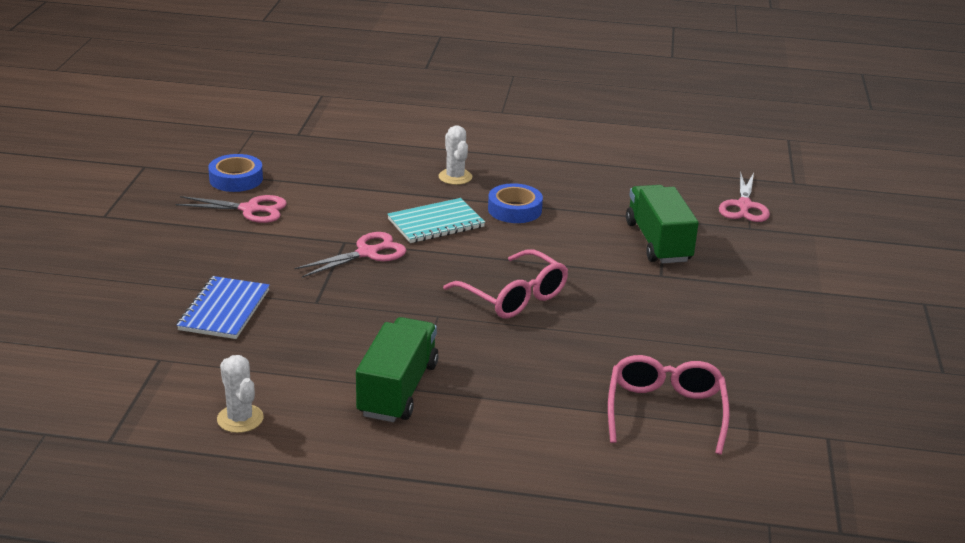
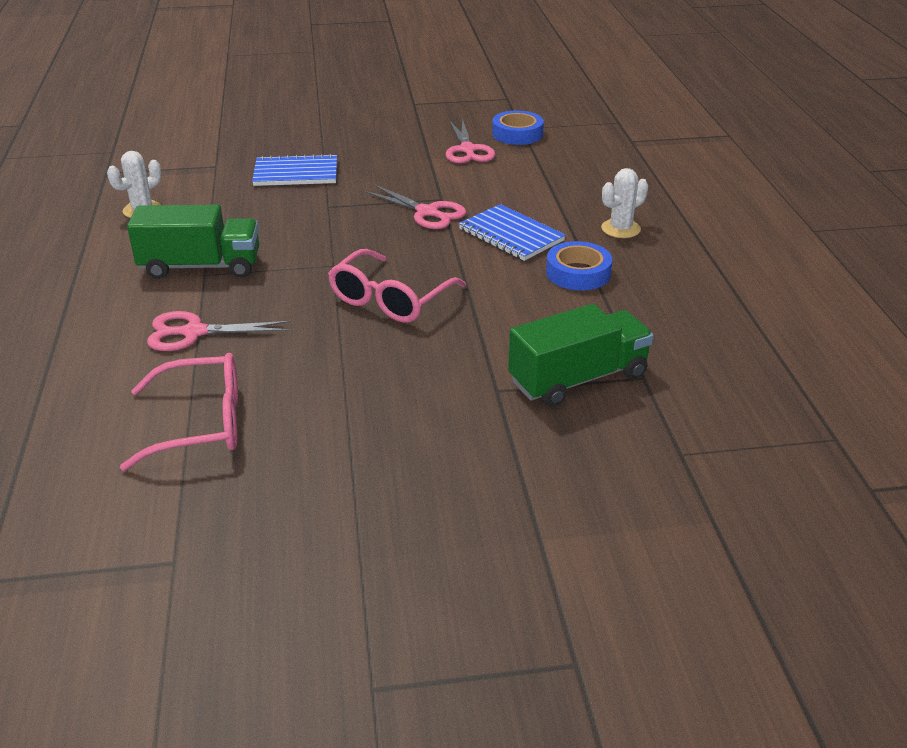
camera: 75 degrees right, 5 degrees up
turquoise notebook [387,198,485,243] -> blue notebook [459,204,566,261]
pink scissors [719,171,770,222] -> pink scissors moved to [147,311,291,351]

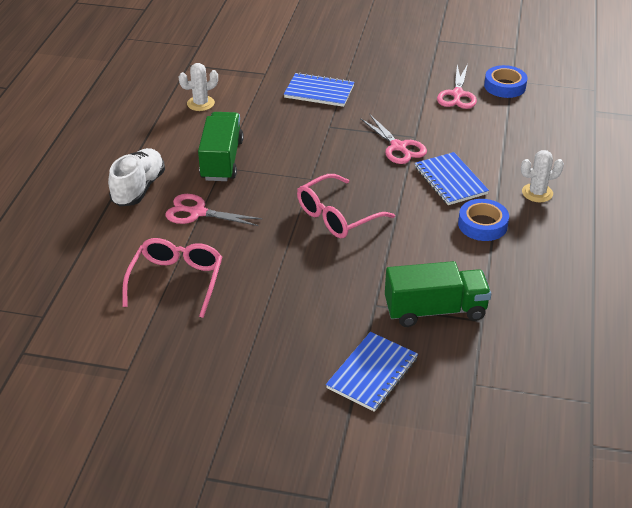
camera: 20 degrees right, 5 degrees up
pink glasses [120,353,238,471] -> pink glasses turned 90 degrees counterclockwise [122,238,222,318]
green truck [127,205,259,279] -> green truck turned 105 degrees counterclockwise [198,112,244,181]
none -> white shoe [108,148,165,206]
none -> blue notebook [326,332,418,412]

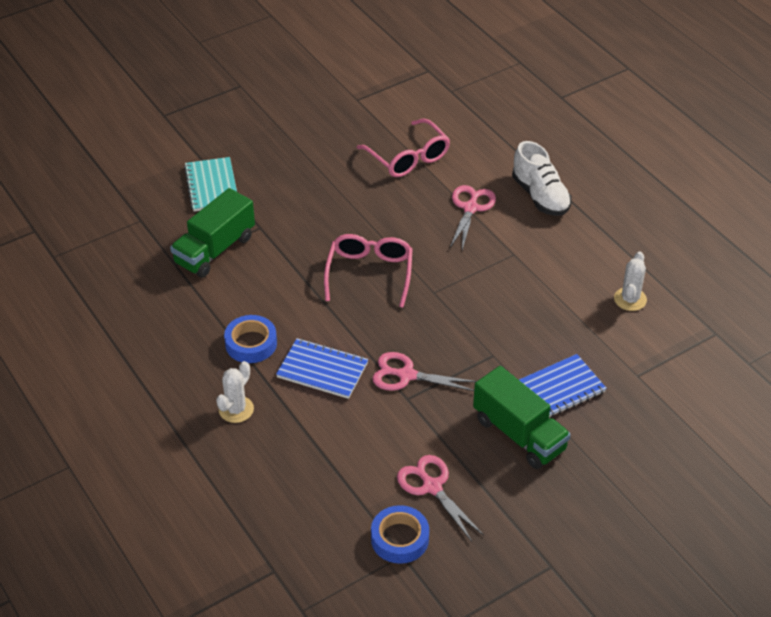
camera: 135 degrees right, 5 degrees up
pink scissors [166,194,262,226] -> pink scissors turned 45 degrees counterclockwise [450,185,496,250]
green truck [198,112,244,181] -> green truck moved to [473,366,571,469]
blue notebook [326,332,418,412] -> turquoise notebook [184,157,237,212]

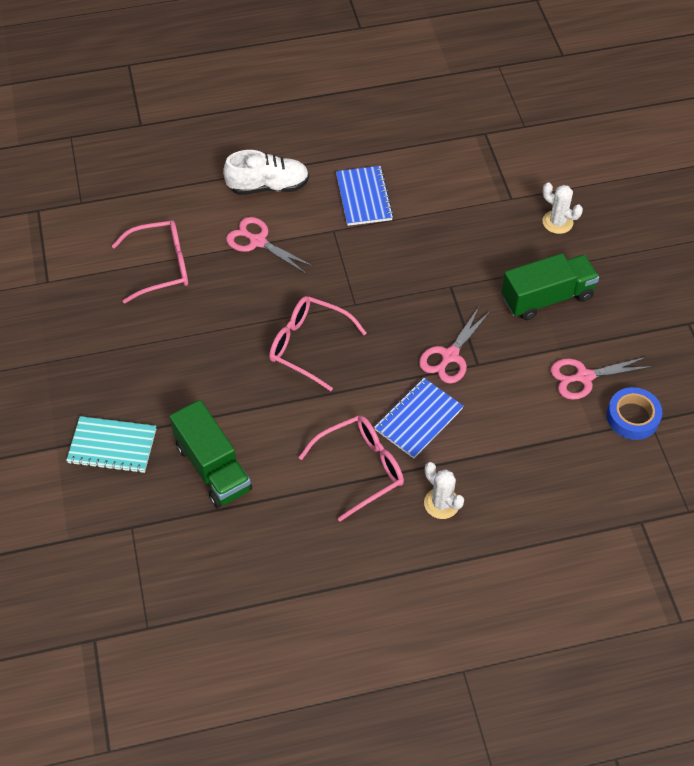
camera: 70 degrees left, 10 degrees up
blue tape [224,315,277,363] -> pink glasses [298,415,404,522]
blue notebook [519,354,607,417] -> blue notebook moved to [336,166,394,226]
white cactus [614,252,647,311] -> white cactus moved to [542,182,583,234]

